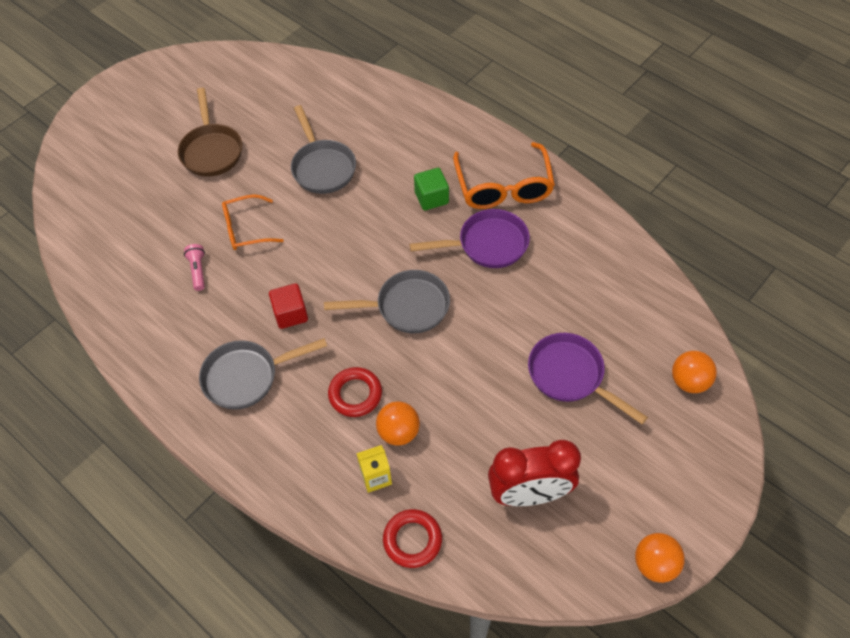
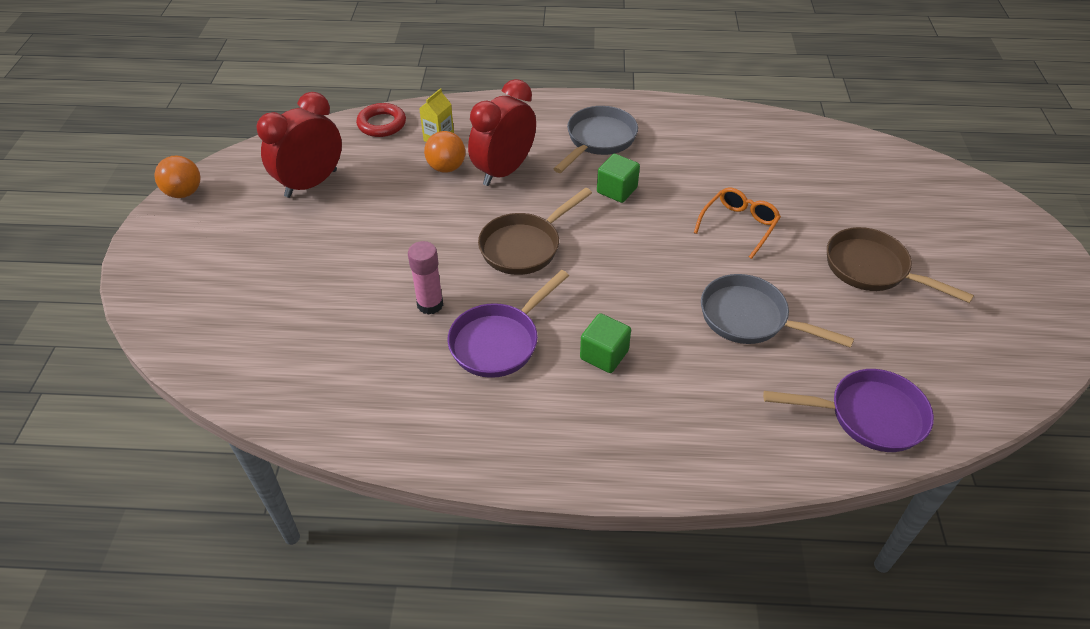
camera: 140 degrees right, 10 degrees down
pink flashlight [184,244,205,291] -> none
red cube [269,283,308,329] -> green cube [597,154,640,203]
grey pan [324,270,450,333] -> brown pan [478,188,592,275]
red ring [328,367,382,417] -> red clock [468,79,536,186]
orange glasses [453,142,555,209] -> none
purple pan [528,333,648,424] -> purple pan moved to [763,369,934,452]
orange ball [672,351,717,393] -> none
none -> pink glue stick [408,241,443,315]

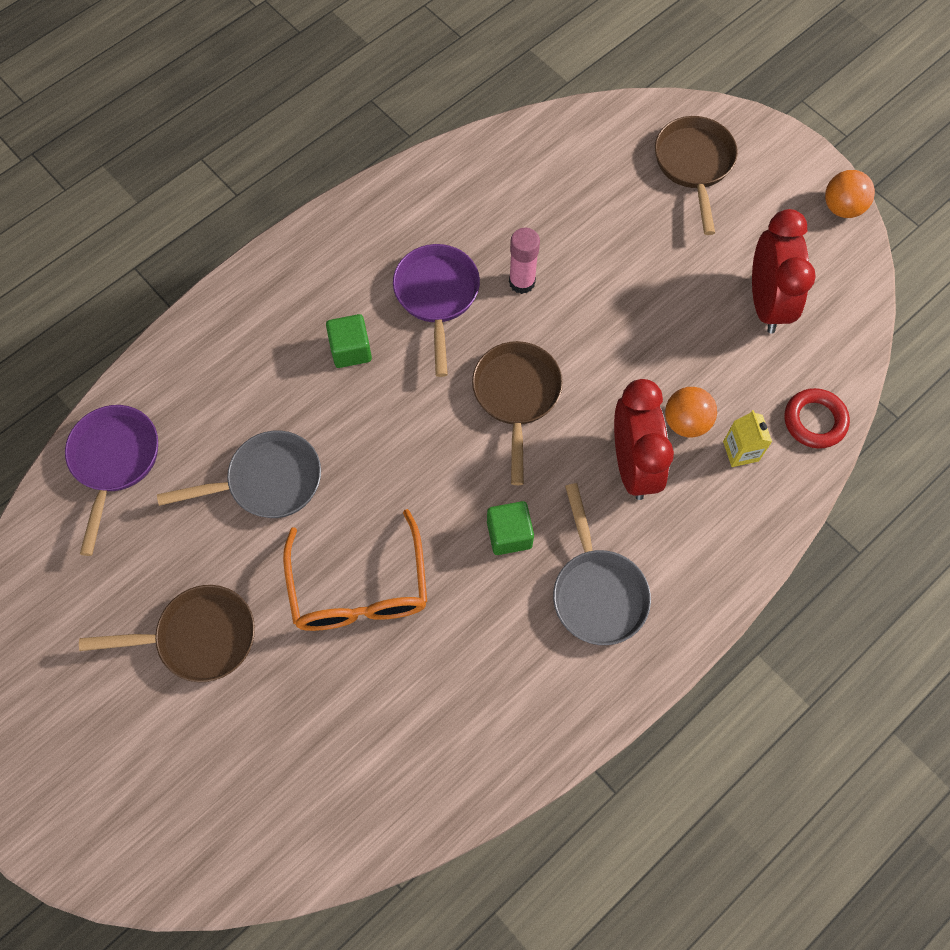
camera: 135 degrees right, 20 degrees up
orange glasses [694,188,781,259] -> orange glasses [283,509,427,631], size x1.58
purple pan [763,369,934,452] -> purple pan turned 135 degrees clockwise [65,405,158,556]
none -> brown pan [655,116,738,235]

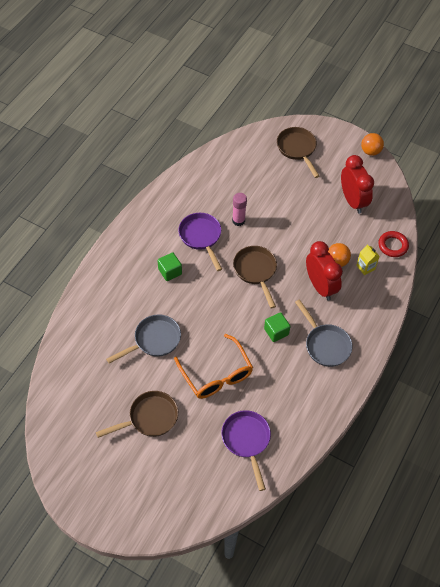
camera: 20 degrees left, 10 degrees down
purple pan [65,405,158,556] -> purple pan moved to [221,410,271,491]

